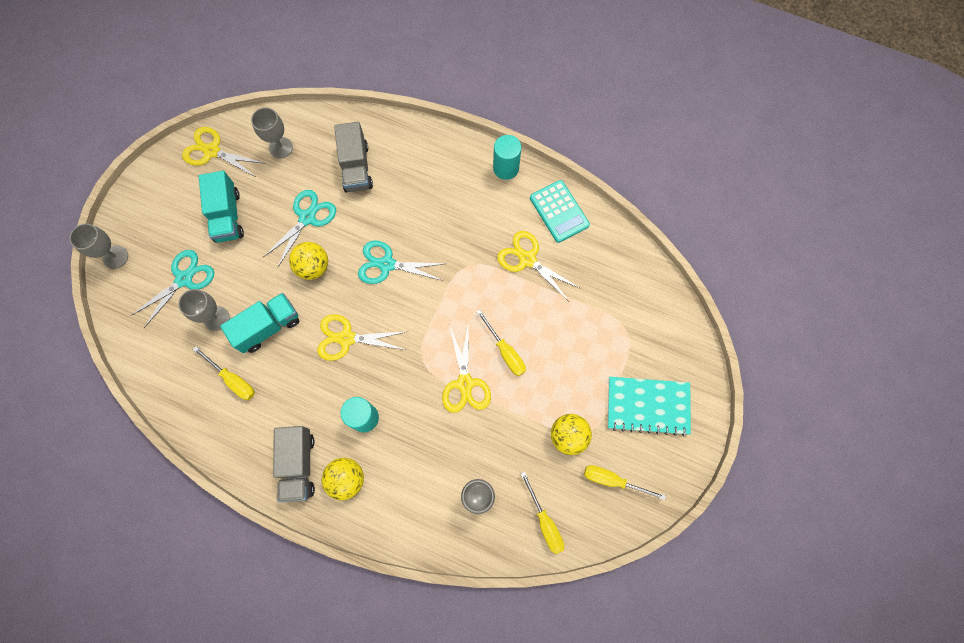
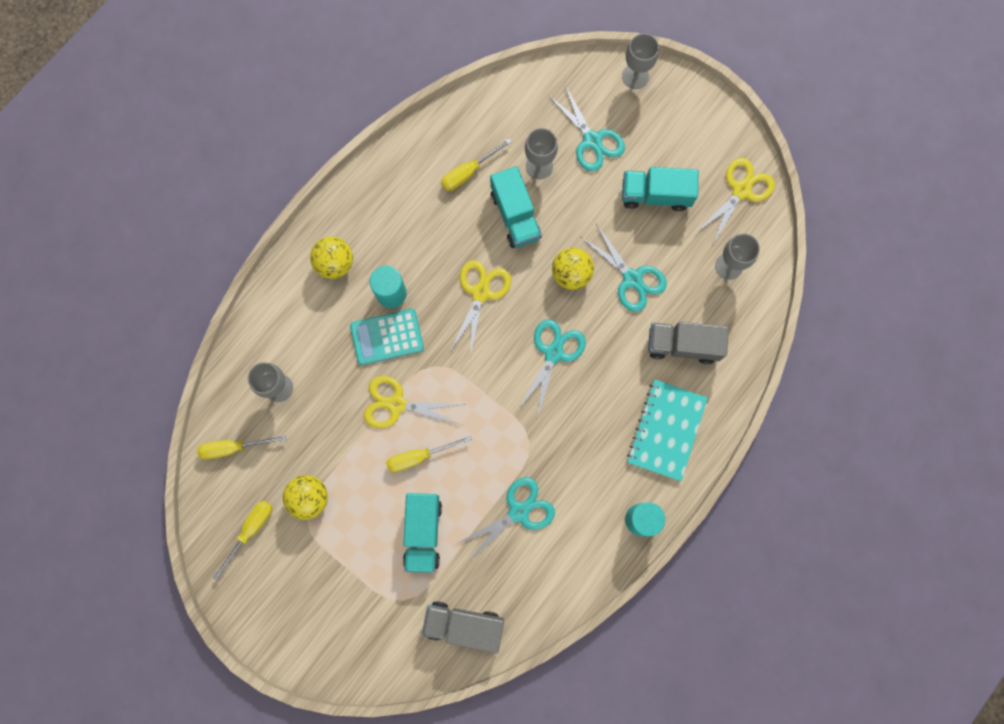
camera: 105 degrees right, 5 degrees up
grey truck [273,426,315,502] -> grey truck moved to [422,601,504,653]
yellow scissors [497,231,579,300] -> turquoise scissors [456,477,555,561]
turquoise calculator [530,180,590,243] -> turquoise calculator moved to [350,309,424,365]
turquoise notebook [608,377,691,436] -> turquoise notebook moved to [627,379,708,481]
none -> turquoise truck [403,493,442,573]

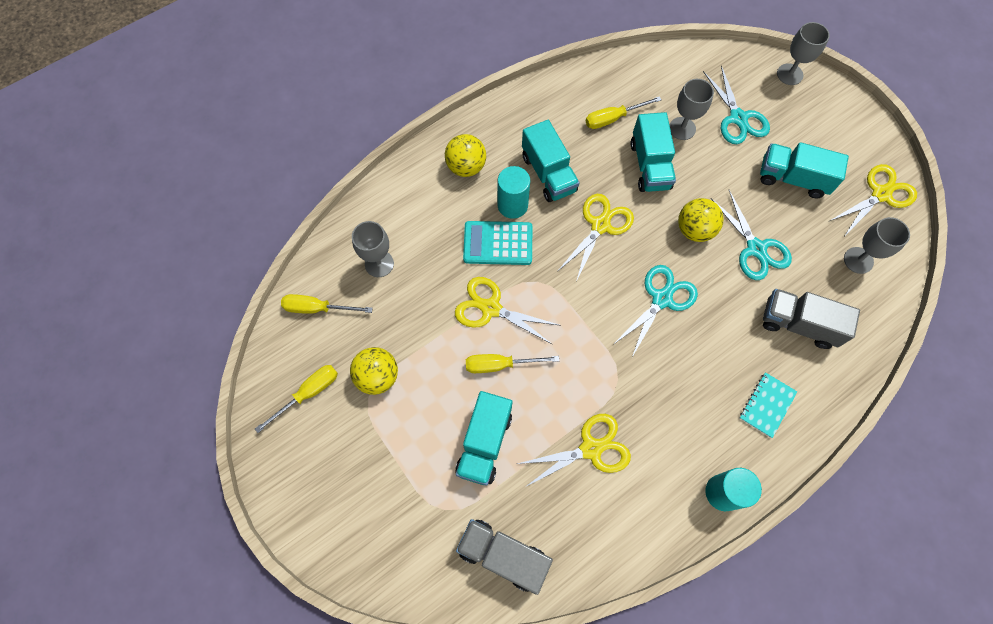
camera: 15 degrees right, 10 degrees down
turquoise scissors [456,477,555,561] -> yellow scissors [517,414,631,487]
turquoise notebook [627,379,708,481] -> turquoise notebook [740,372,797,438], size x0.58
none -> turquoise truck [522,120,579,202]

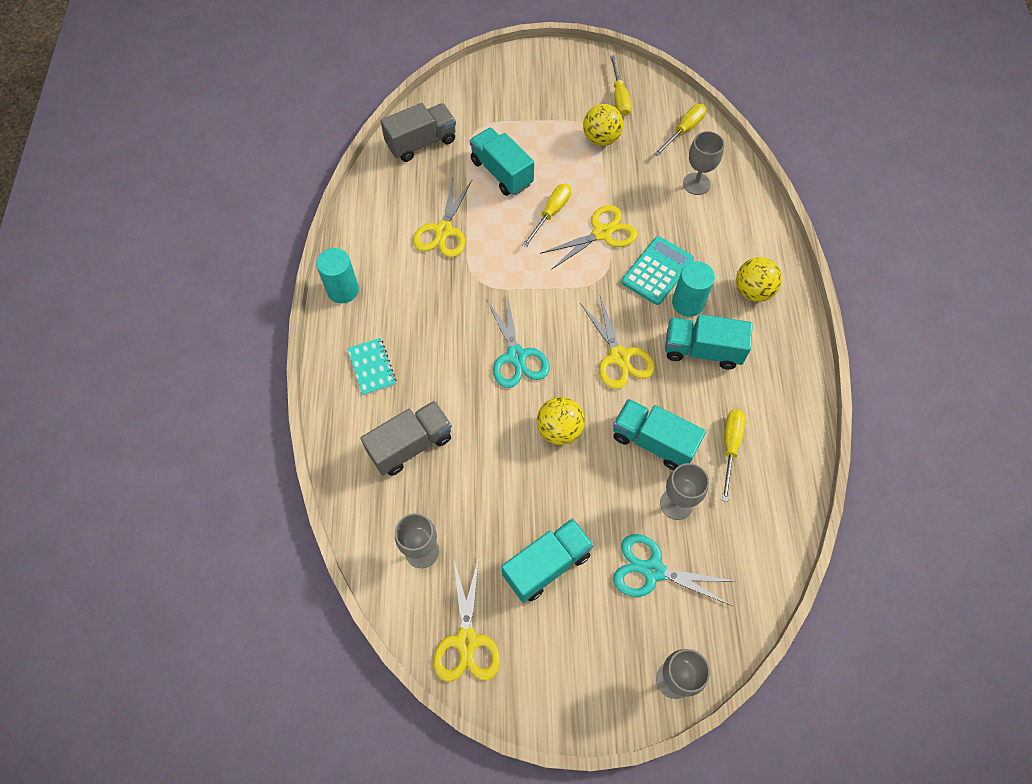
camera: 125 degrees right, 5 degrees down
turquoise scissors [711,190,792,280] -> none

